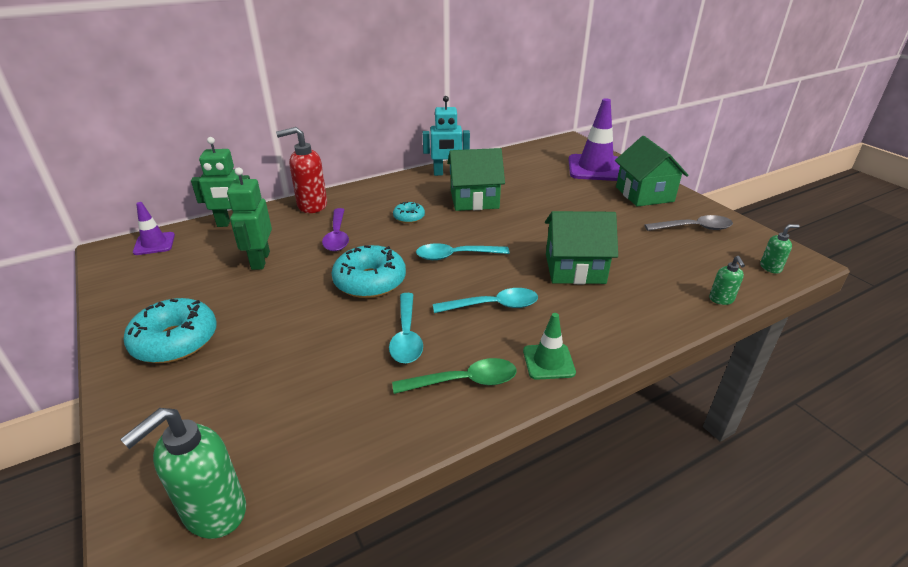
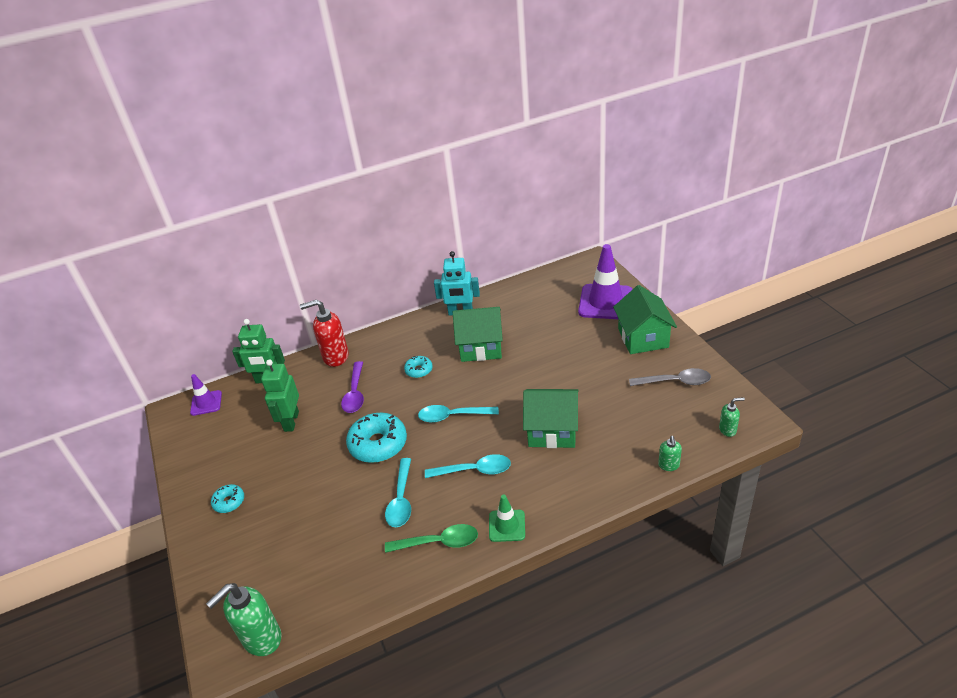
camera: 10 degrees right, 5 degrees up
turquoise donut [124,298,216,363] -> turquoise donut [211,484,244,513], size x0.52

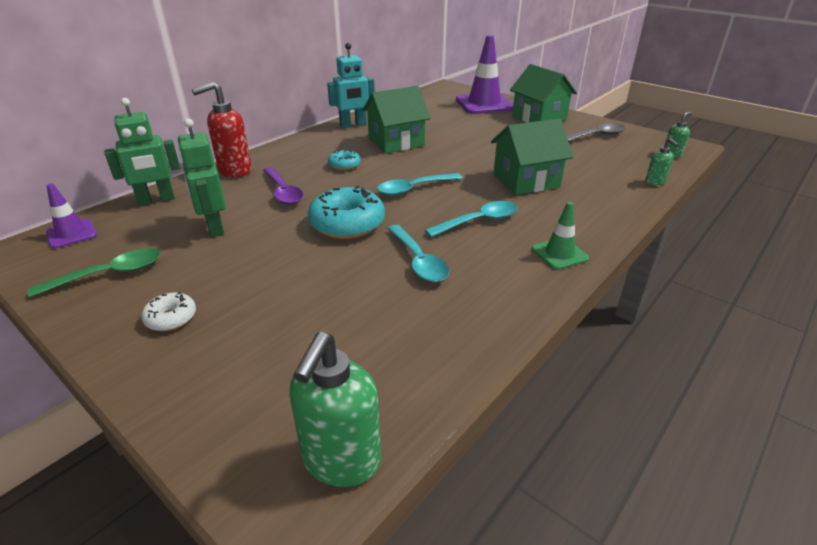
camera: 30 degrees left, 5 degrees down
turquoise donut [211,484,244,513] -> white donut [141,292,196,331]
green spoon [385,524,478,553] -> green spoon moved to [28,248,160,298]

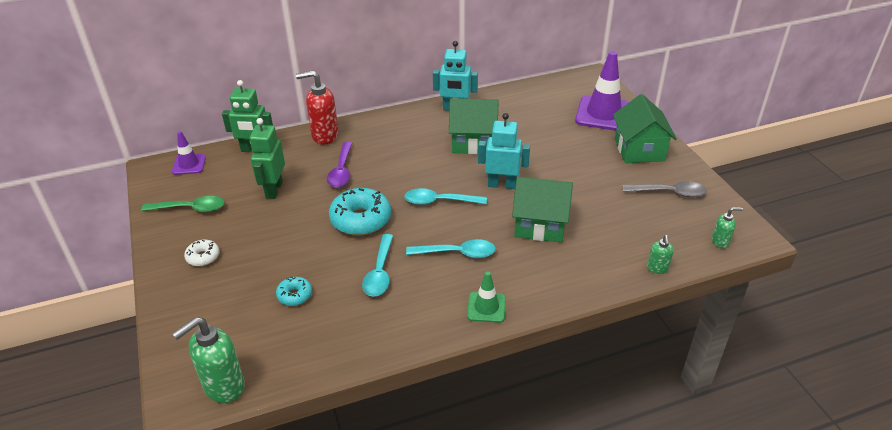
camera: 30 degrees right, 5 degrees up
turquoise donut [328,150,361,170] -> turquoise donut moved to [276,277,312,306]
none -> turquoise robot [478,113,530,189]

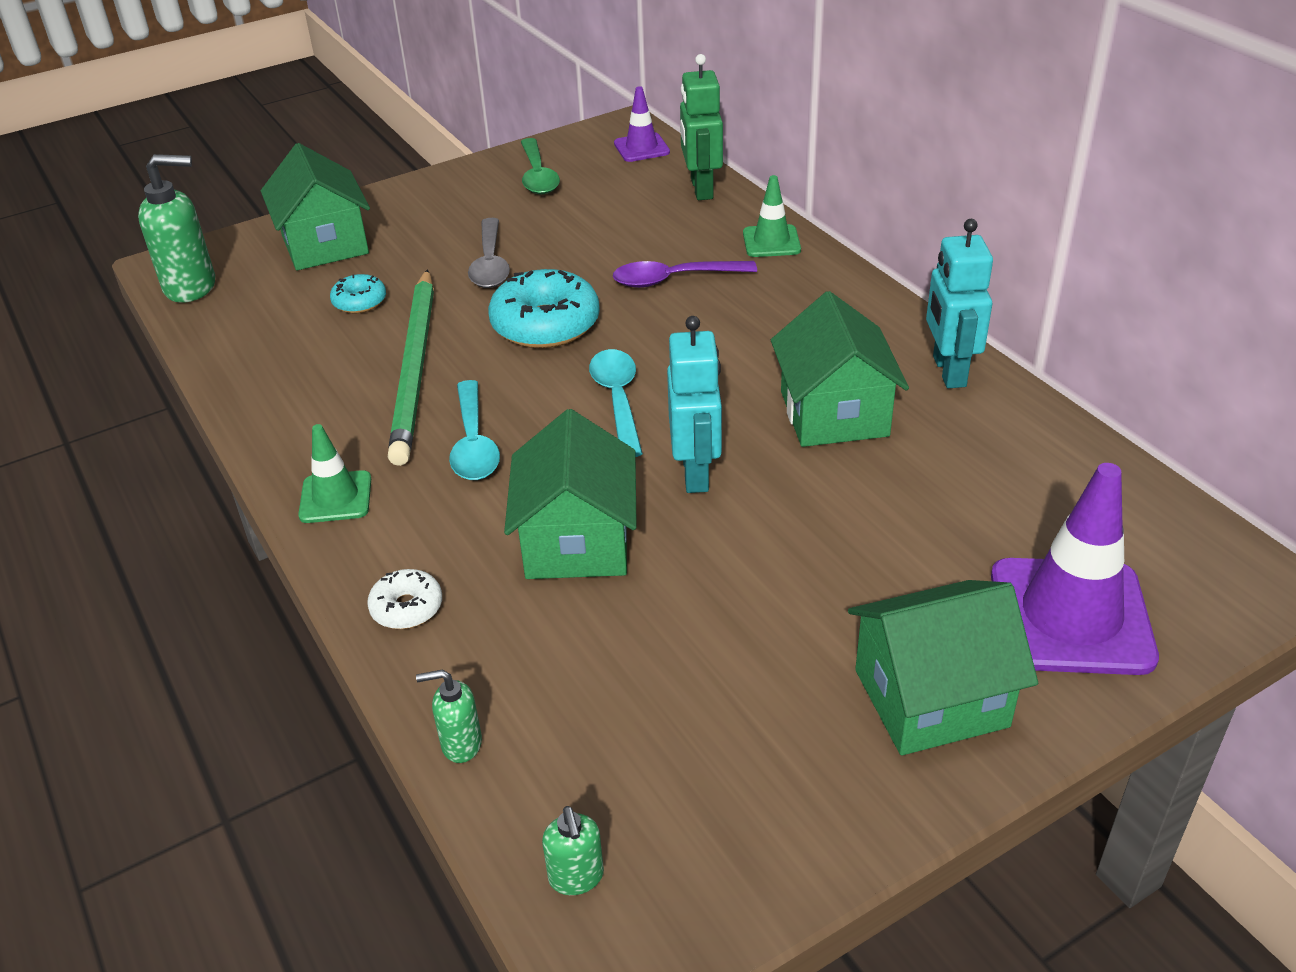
camera: 80 degrees right, 0 degrees up
green soap dispenser [172,317,245,403] -> green soap dispenser turned 135 degrees clockwise [138,154,215,303]
white donut [184,240,219,266] -> white donut moved to [367,569,442,629]
green robot [249,118,285,199] -> none
red soap dispenser [296,71,339,145] -> green traffic cone [743,175,801,257]
turquoise spoon [362,234,393,296] -> green pencil [388,269,434,466]
grey spoon [622,181,707,197] -> grey spoon moved to [468,218,510,288]
none -> green house [261,143,370,270]

